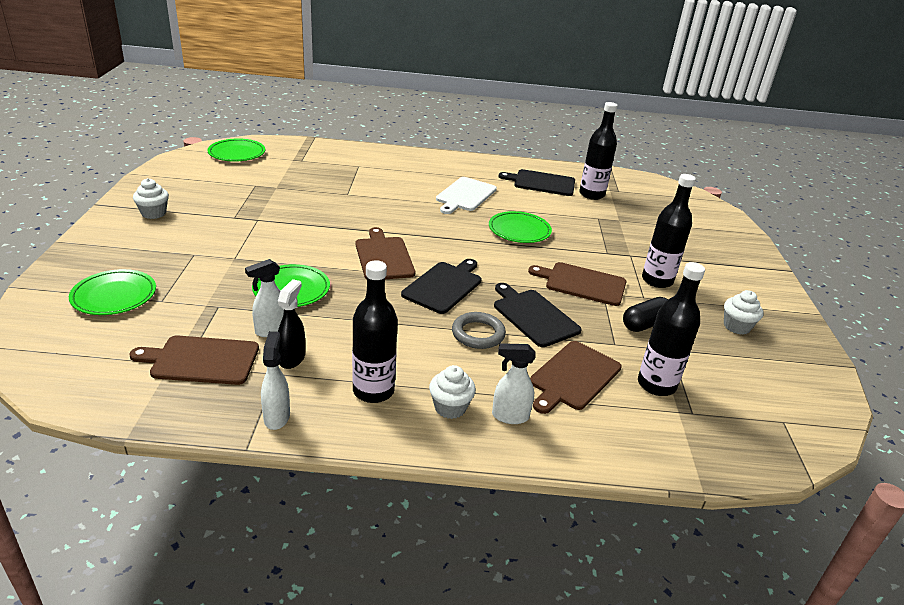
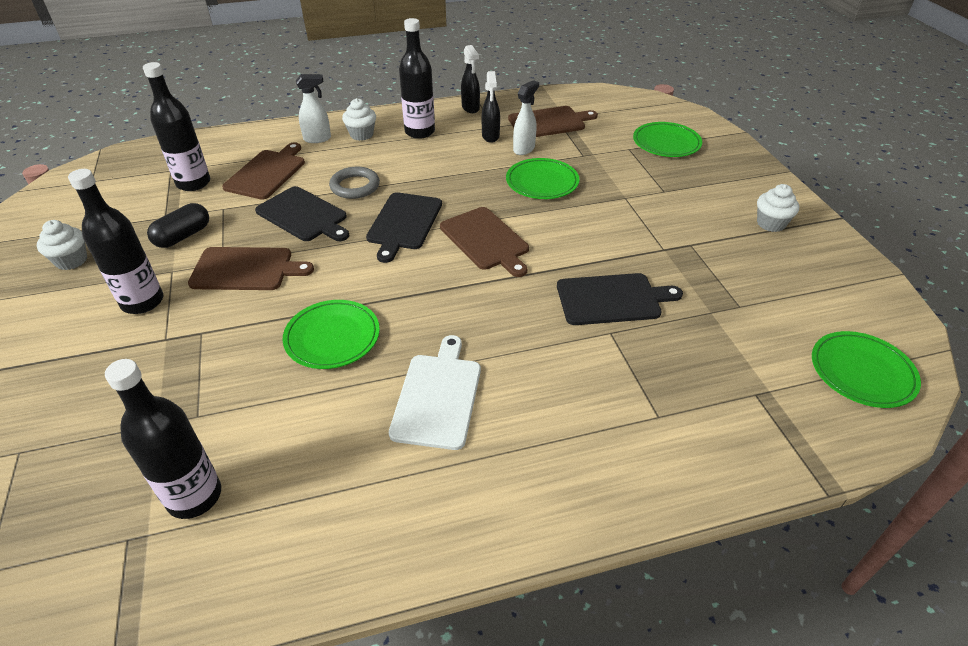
camera: 165 degrees right, 10 degrees up
white spray bottle [261,332,290,430] -> black spray bottle [461,45,480,113]
black cutting board [499,169,575,196] -> black cutting board moved to [557,273,683,325]

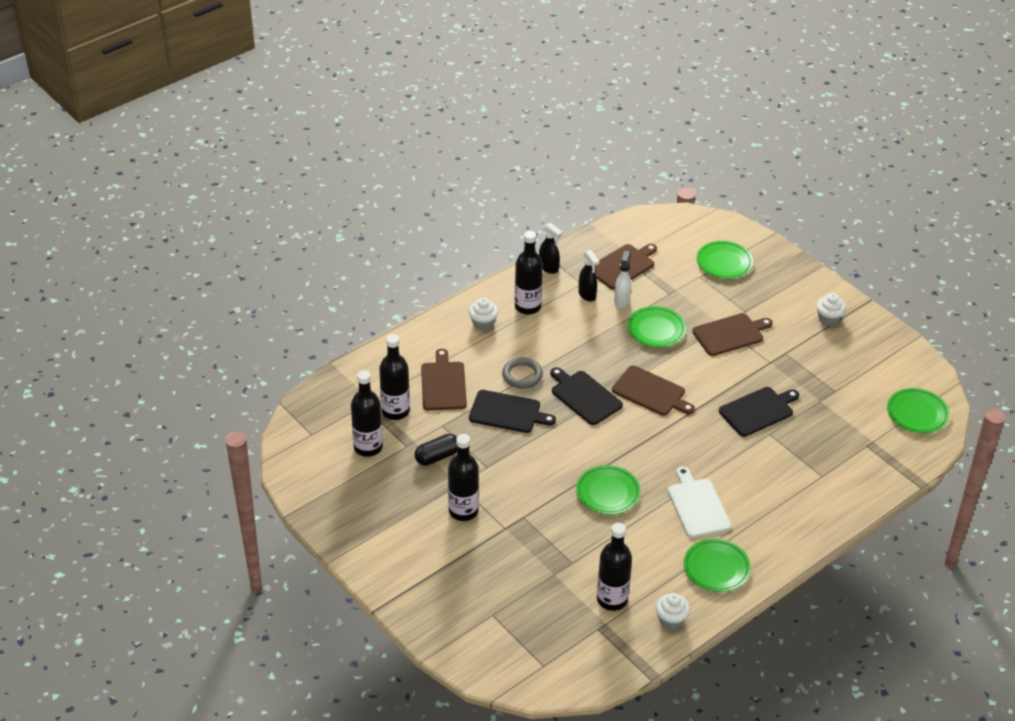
camera: 25 degrees left, 0 degrees up
white cupcake [37,220,87,270] -> white cupcake moved to [656,593,690,630]
black capsule [147,203,209,248] -> black capsule turned 45 degrees clockwise [415,434,457,466]
brown cutting board [188,247,314,290] -> brown cutting board moved to [692,313,773,356]
white spray bottle [296,74,331,143] -> none
black cutting board [366,192,442,263] -> black cutting board turned 150 degrees clockwise [550,367,623,425]
none -> black bottle [351,370,383,457]
none -> green plate [684,539,751,592]

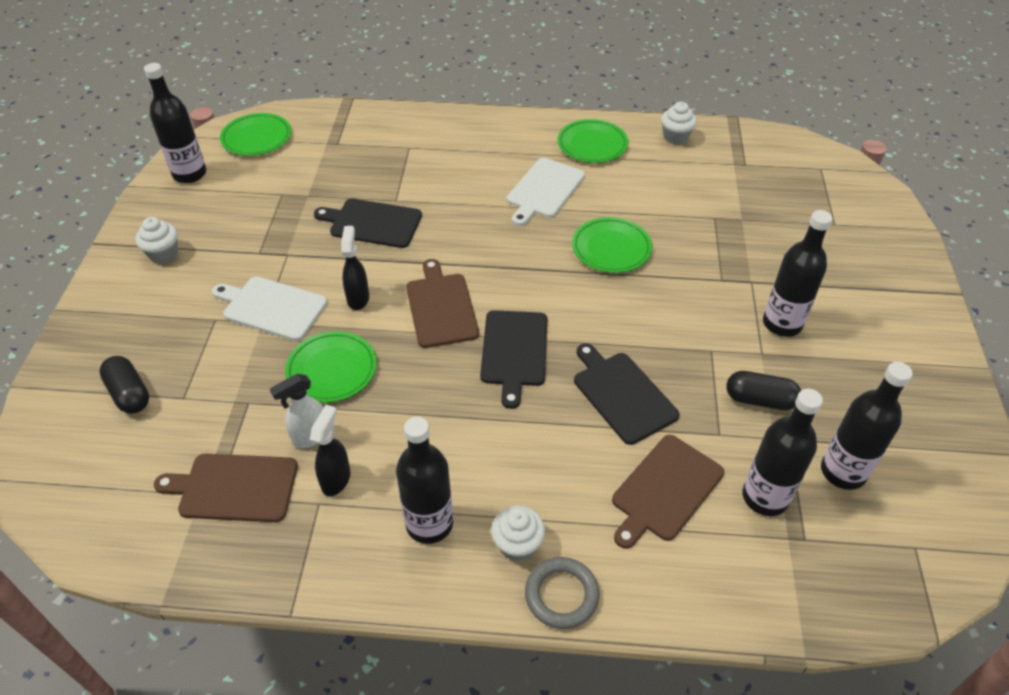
camera: 135 degrees left, 5 degrees up
grey ring [502,357,543,389] -> grey ring moved to [525,557,600,629]
black spray bottle [539,223,563,274] -> black spray bottle moved to [341,226,369,310]
black bottle [597,523,632,611] -> black bottle moved to [144,63,206,183]
brown cutting board [692,313,773,356] -> white cutting board [212,276,327,341]
green plate [696,241,753,279] -> black capsule [99,356,149,414]

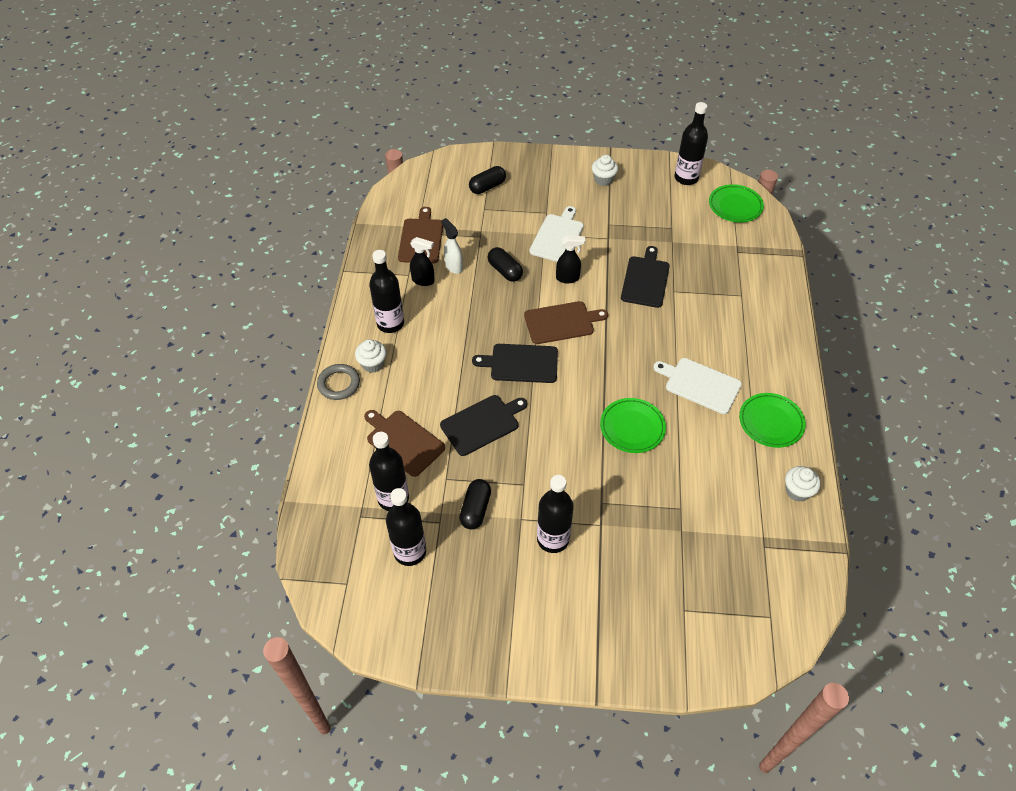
camera: 90 degrees right, 5 degrees up
green plate [285,331,376,403] -> black capsule [487,247,523,282]

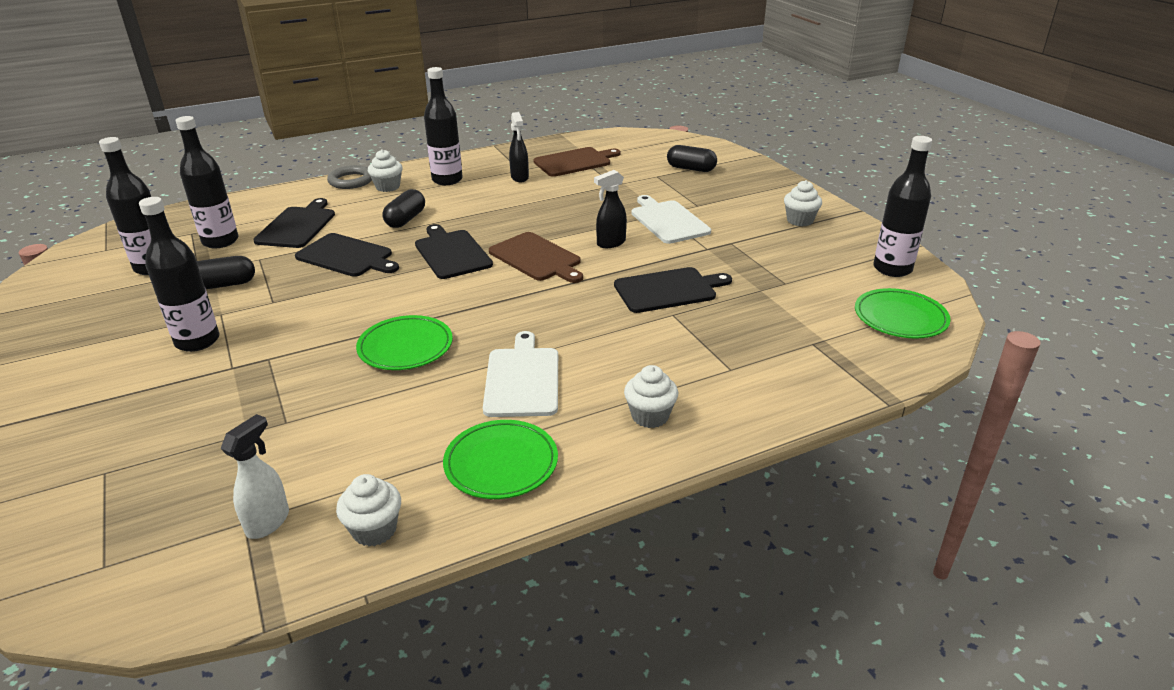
camera: 60 degrees right, 20 degrees down
brown cutting board [364,410,445,477] -> black cutting board [253,198,335,248]
white spray bottle [441,218,463,274] -> white spray bottle moved to [220,414,289,539]
black capsule [487,247,523,282] -> black capsule moved to [382,189,425,228]
white cutting board [529,206,584,262] -> white cutting board turned 105 degrees counterclockwise [631,195,711,244]
black spray bottle [556,235,585,283] -> black spray bottle turned 90 degrees clockwise [594,170,627,248]
none -> white cupcake [624,365,678,428]

